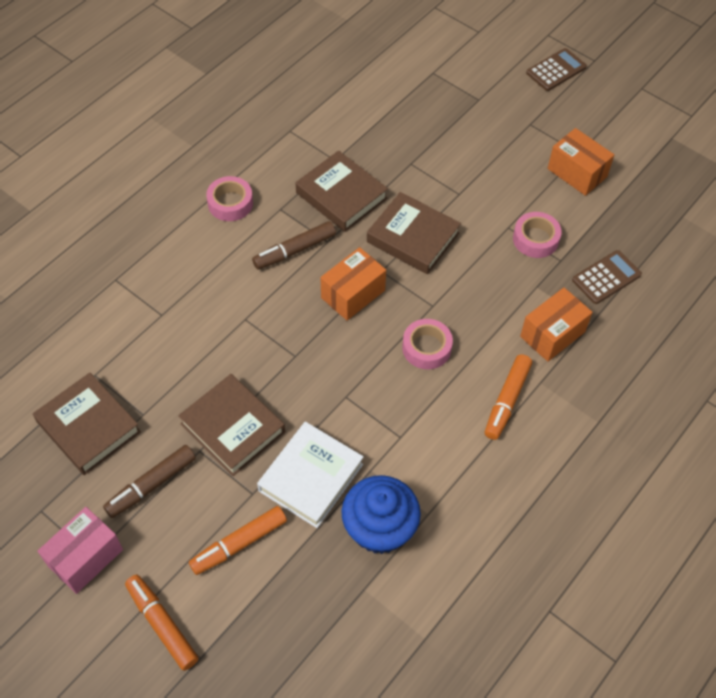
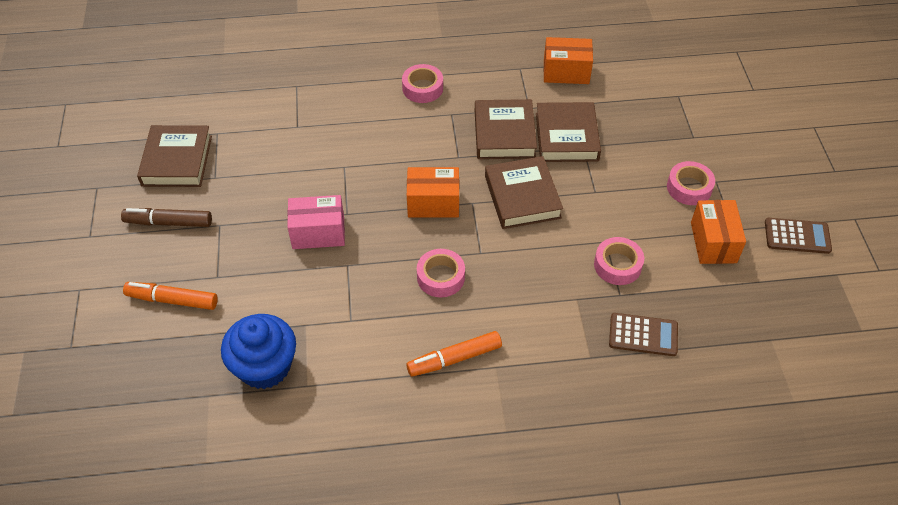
camera: 45 degrees right, 5 degrees down
pink box [37,507,123,594] -> pink box moved to [287,195,345,249]
orange marker [125,575,199,671] -> none
brown book [178,374,285,476] -> brown book moved to [536,102,601,162]
brown marker [252,221,336,270] -> none
white book [257,422,364,528] -> none
orange box [520,288,593,362] -> orange box moved to [544,37,593,84]
brown calculator [526,48,587,91] -> brown calculator moved to [765,218,832,254]
none -> pink tape [667,161,715,205]

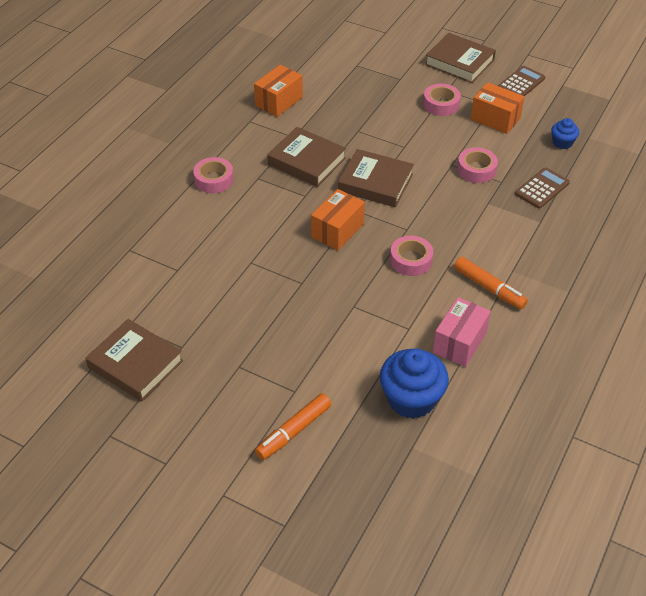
camera: 55 degrees left, 5 degrees down
brown marker [121,208,212,227] -> none
pink box [287,195,345,249] -> pink box moved to [433,297,491,367]
orange marker [406,331,502,377] -> orange marker turned 60 degrees counterclockwise [454,257,528,309]
brown book [536,102,601,162] -> brown book moved to [425,33,496,83]
none -> blue cupcake [551,118,579,149]

